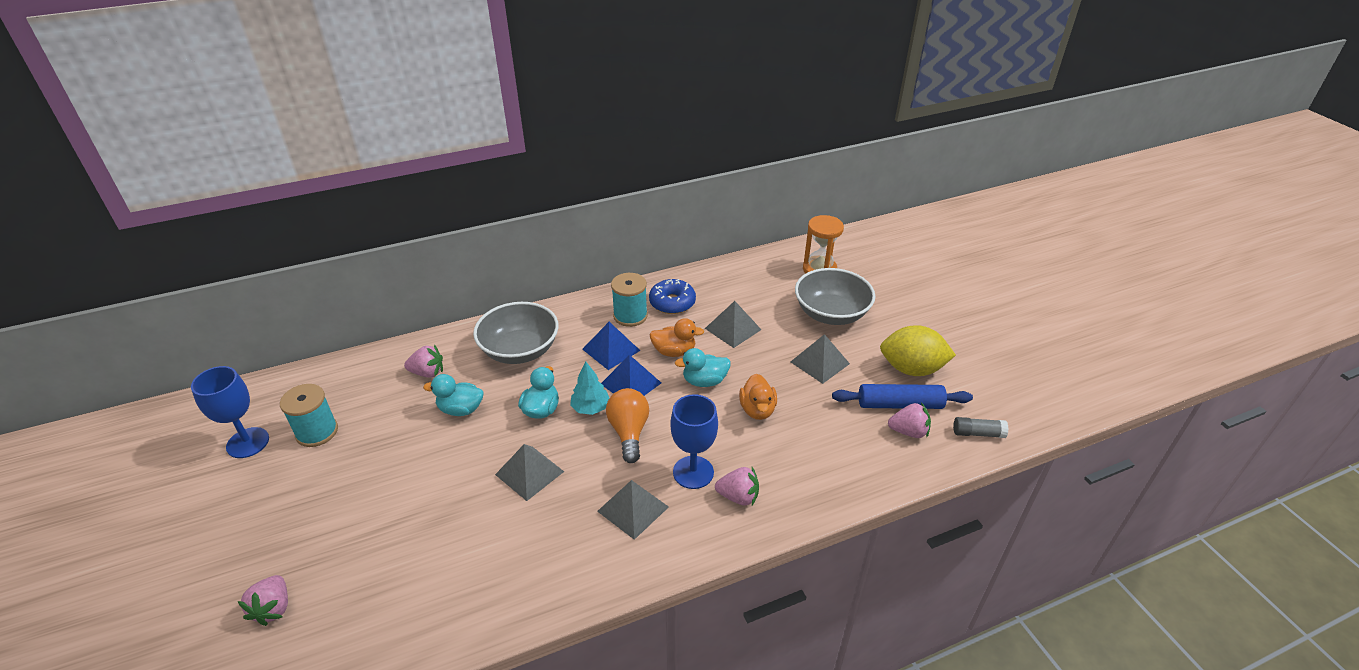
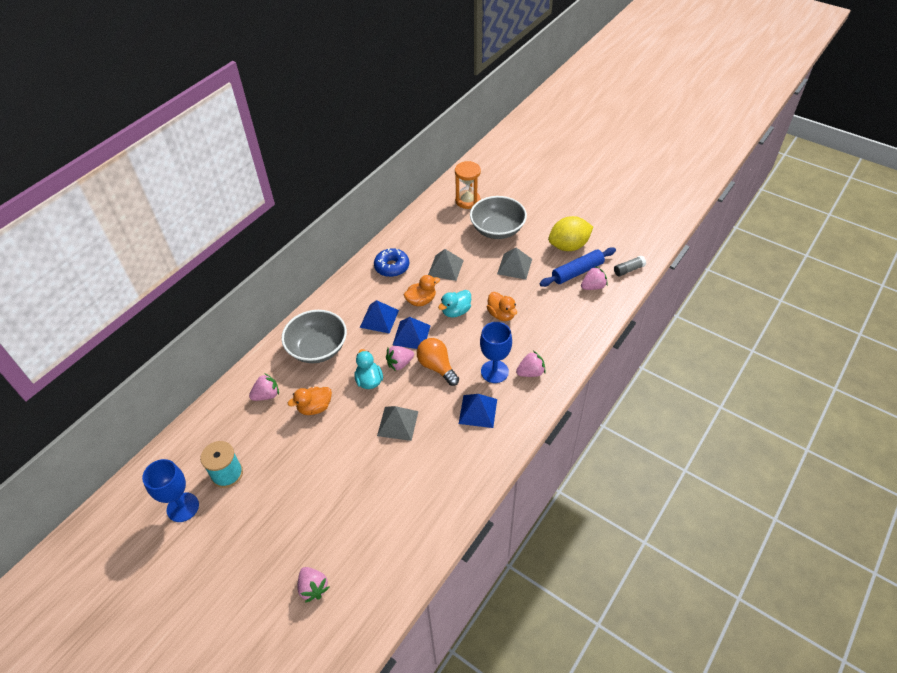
camera: 30 degrees left, 10 degrees up
turquoise duck [423,374,484,416] -> orange duck [288,387,332,415]
turquoise tree [570,362,609,415] -> pink strawberry [386,346,414,371]
grey pyramid [597,480,669,540] -> blue pyramid [459,394,497,428]
turquoise spool [611,273,648,327] -> none

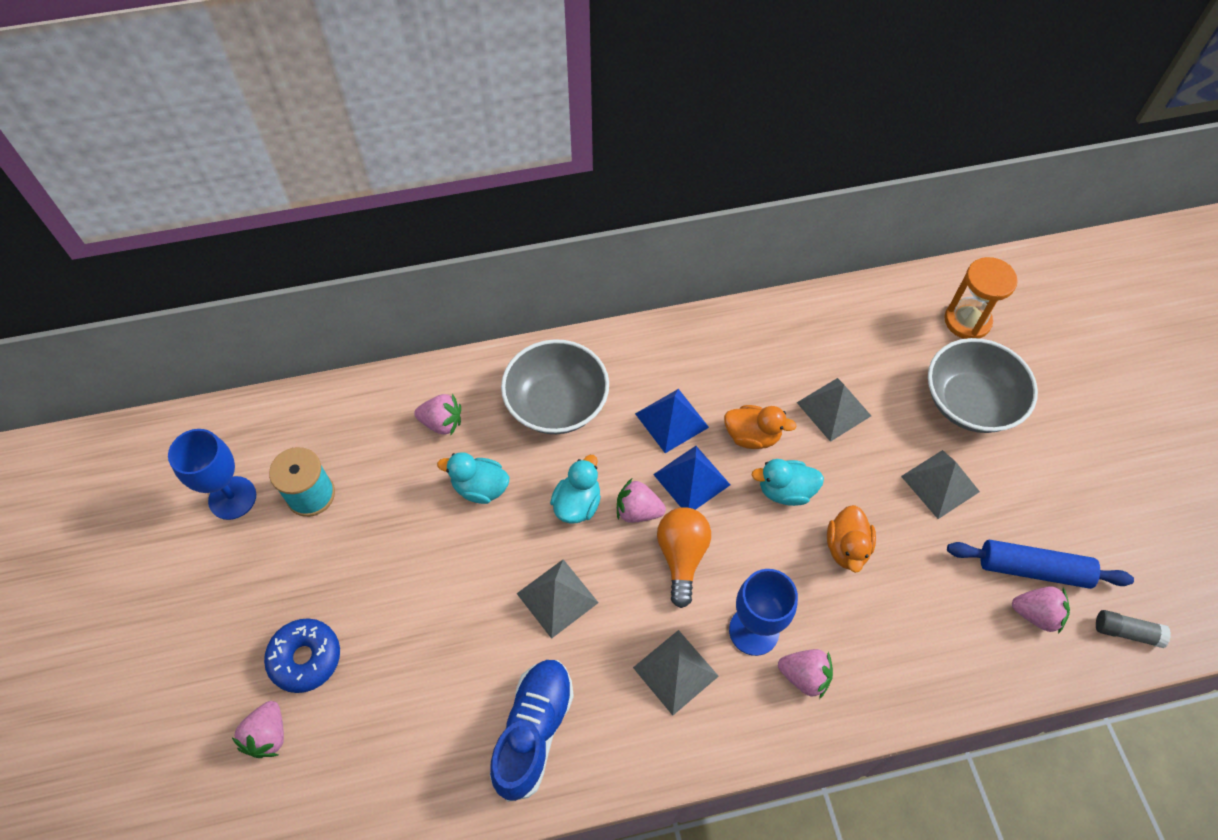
camera: 40 degrees right, 10 degrees up
orange duck [288,387,332,415] -> turquoise duck [437,452,509,504]
blue donut [374,248,409,277] -> blue donut moved to [264,618,340,693]
blue pyramid [459,394,497,428] -> grey pyramid [633,630,719,716]
yellow lemon [548,216,593,251] -> none
none -> blue shoe [490,660,574,802]

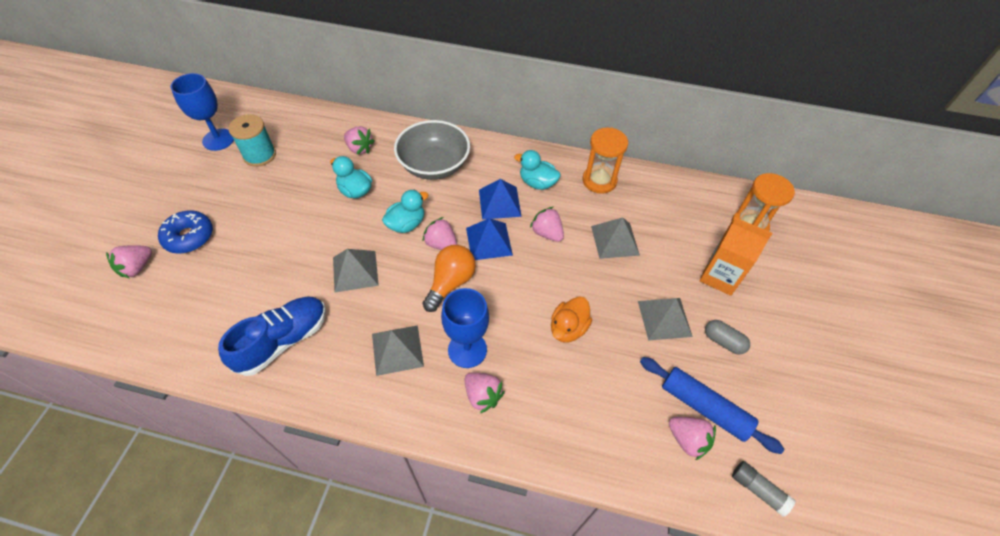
camera: 25 degrees right, 5 degrees down
orange duck [724,405,797,449] -> pink strawberry [530,207,564,242]
turquoise duck [751,459,824,506] -> turquoise duck moved to [514,150,561,190]
grey bowl [928,338,1038,433] -> orange carton [700,218,772,296]
none -> orange hourglass [583,128,628,194]
none -> grey capsule [705,320,750,355]

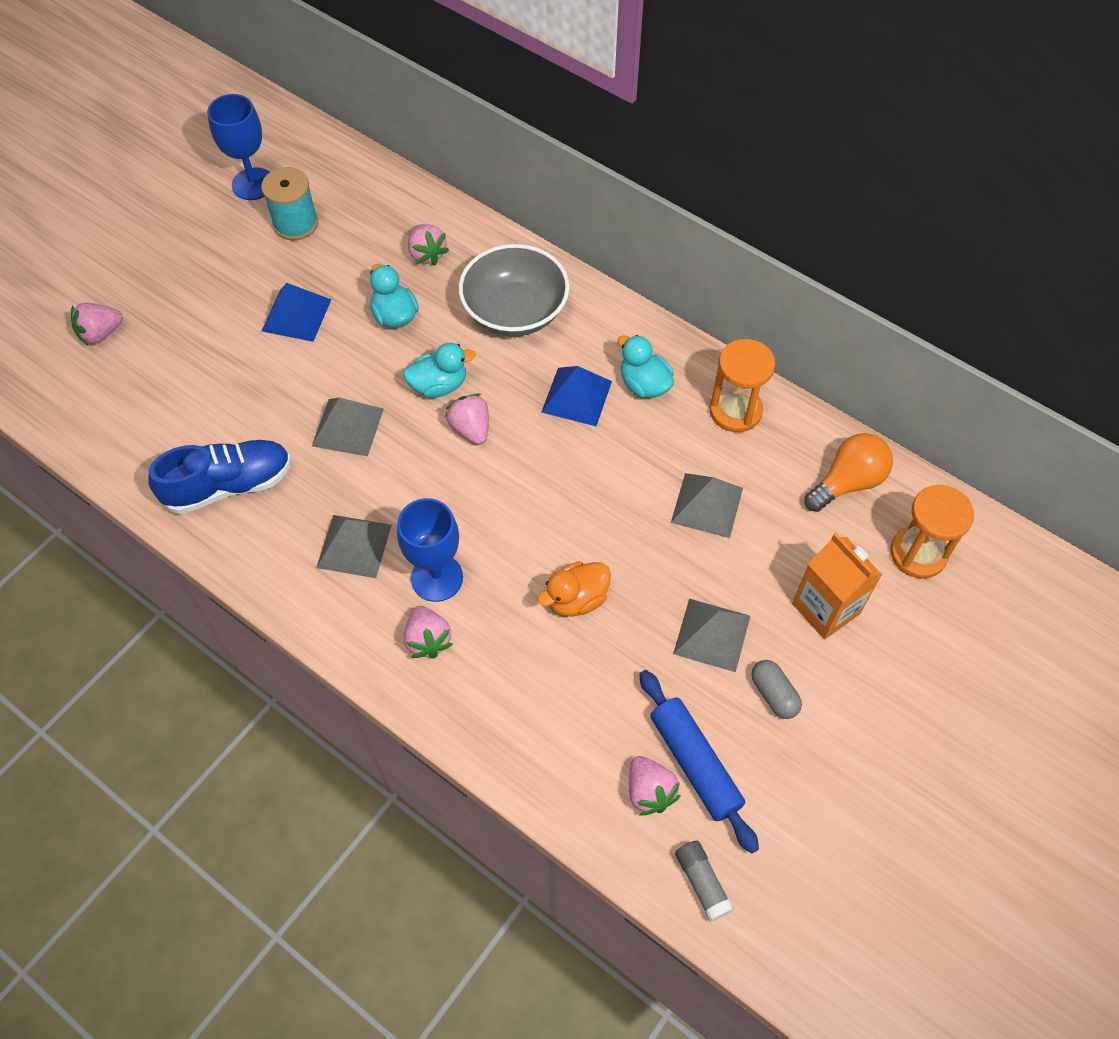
camera: 25 degrees right, 5 degrees up
blue donut [158,210,213,254] -> none
orange light bulb [422,245,476,312] -> orange light bulb moved to [804,433,893,512]
blue pyramid [466,218,513,260] -> blue pyramid moved to [262,283,332,342]
pink strawberry [530,207,564,242] -> none

